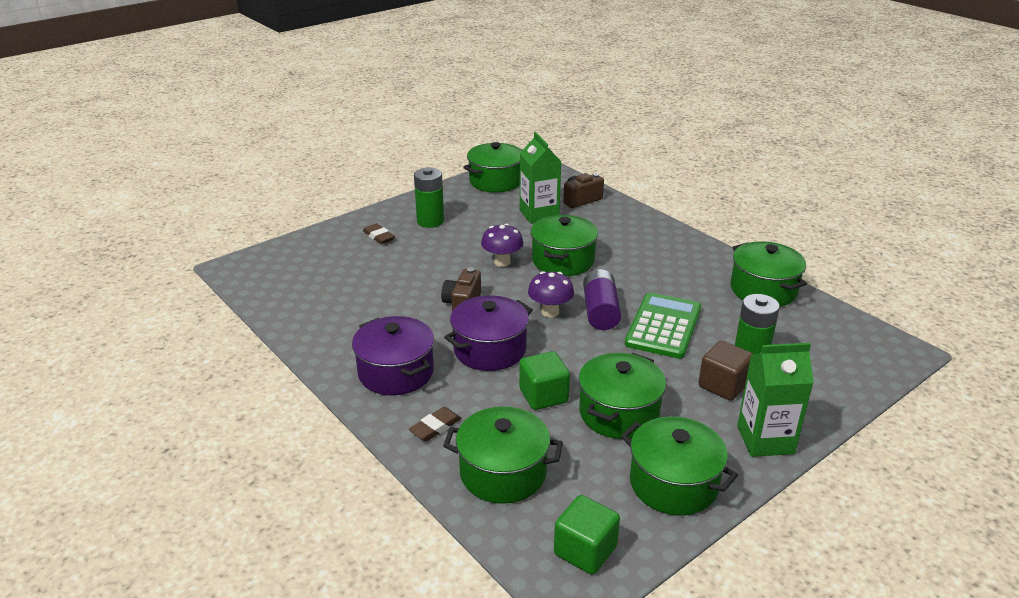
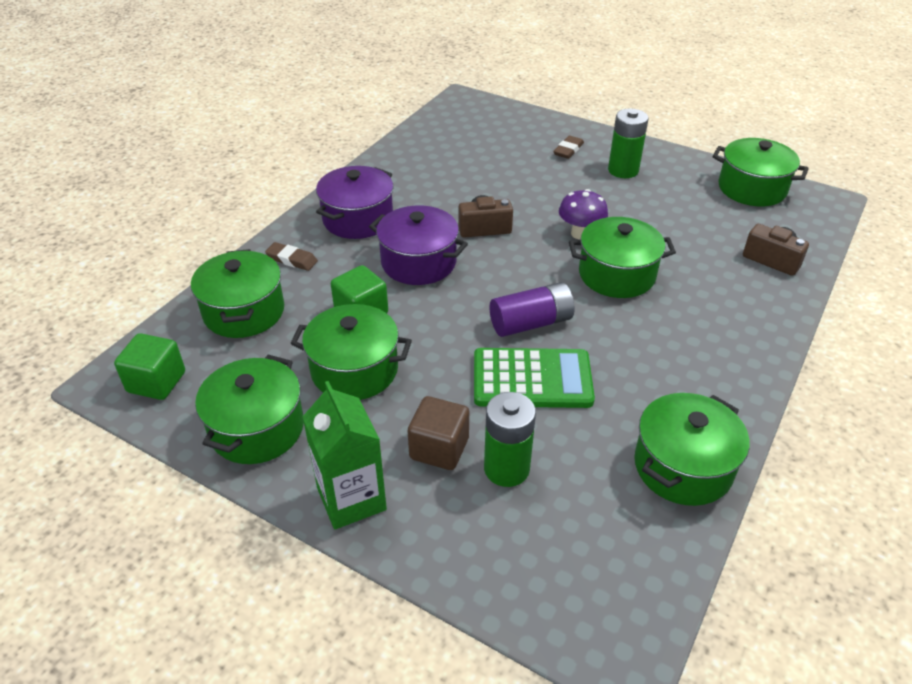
camera: 70 degrees right, 10 degrees up
green carton [520,132,561,224] -> none
purple mushroom [528,271,574,317] -> none

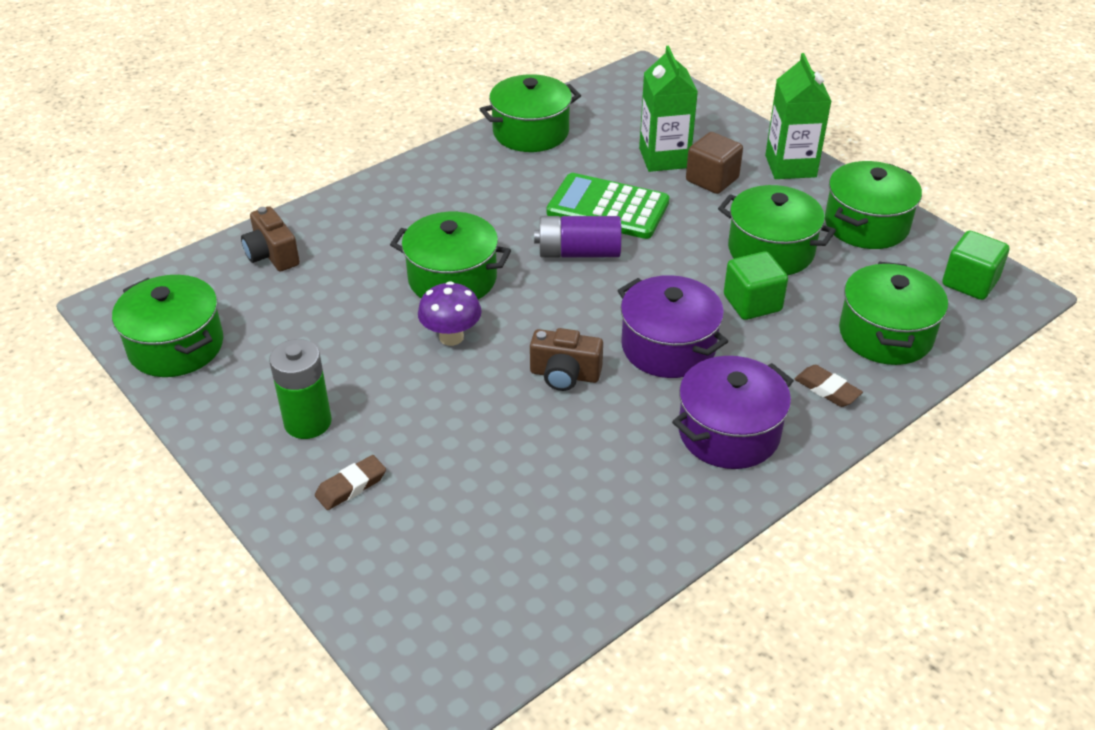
camera: 160 degrees left, 0 degrees up
green battery [484,392,536,487] -> green carton [639,46,698,172]

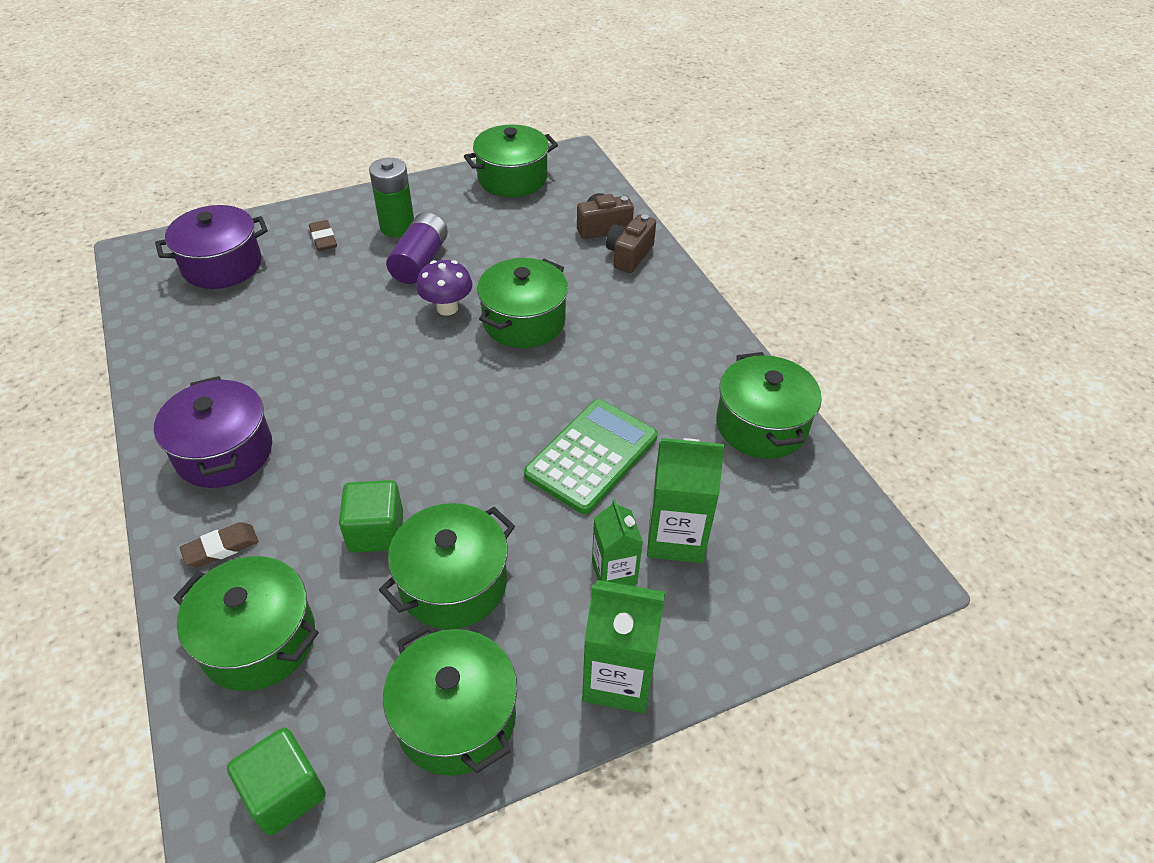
camera: 105 degrees right, 5 degrees up
brown camera [530,328,603,391] -> brown camera moved to [606,214,656,273]
purple battery [534,216,622,258] -> purple battery moved to [386,212,448,284]
purple pot [617,275,728,378] -> purple pot moved to [155,205,268,289]
brown cube [686,132,743,194] -> green carton [592,499,643,586]

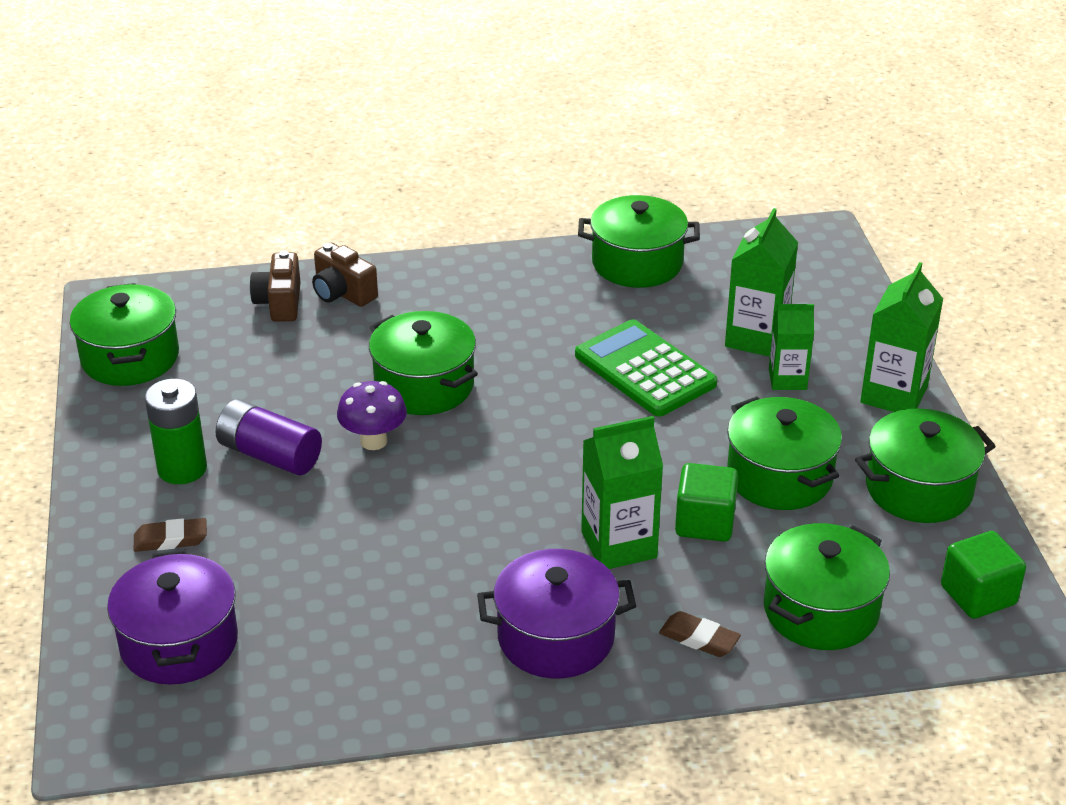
camera: 75 degrees left, 10 degrees down
brown eraser [180,522,258,567] -> brown eraser turned 45 degrees counterclockwise [659,611,741,657]
none -> green carton [581,416,663,569]

